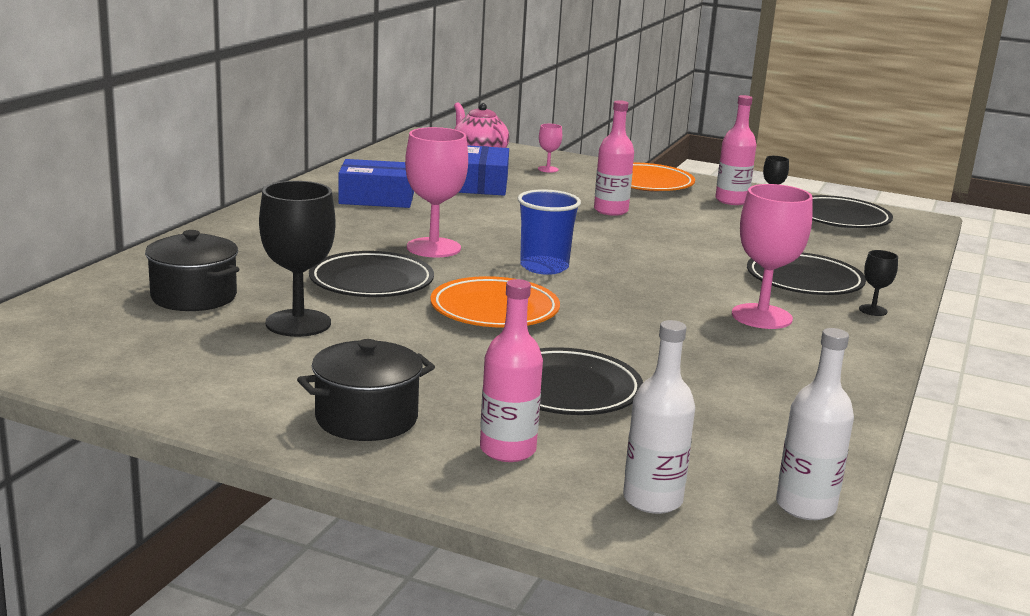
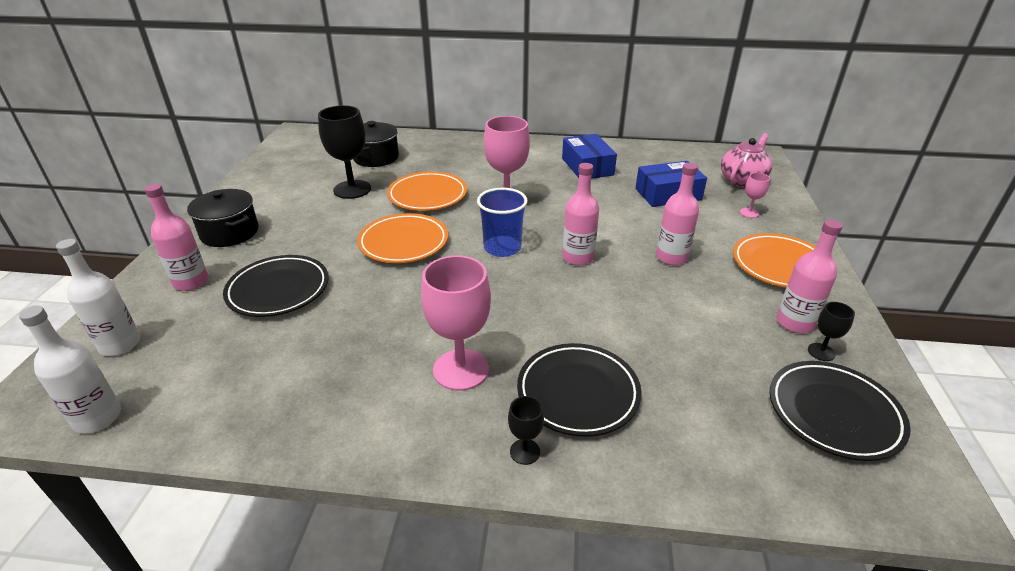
camera: 75 degrees right, 15 degrees up
black plate [309,251,434,297] -> orange plate [387,172,467,211]
none -> pink bottle [562,163,599,266]

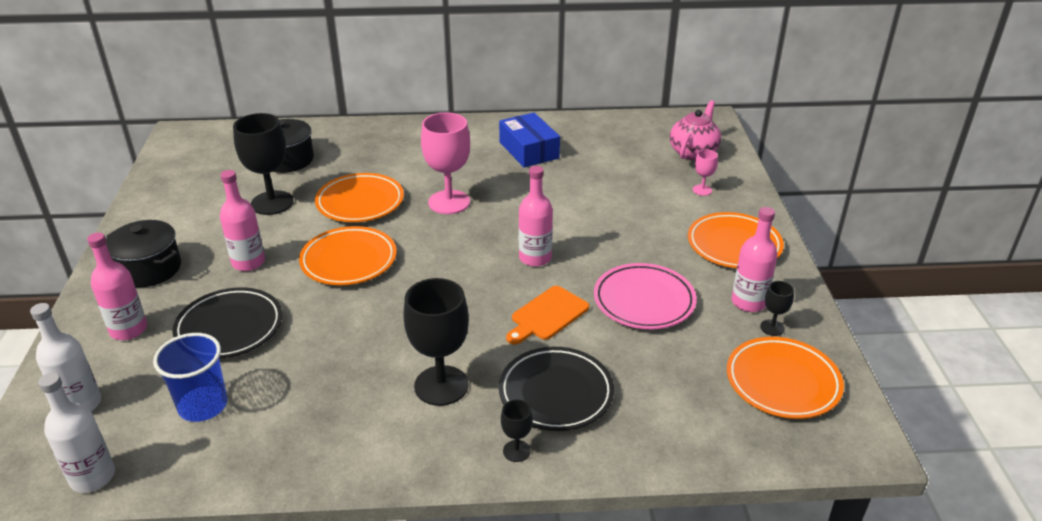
camera: 10 degrees left, 0 degrees up
pink goblet [421,256,491,391] -> black goblet [403,278,469,406]
blue cup [477,188,528,257] -> blue cup moved to [153,333,228,422]
blue box [635,161,707,207] -> none
pink bottle [656,163,699,265] -> pink bottle moved to [220,170,265,271]
black plate [770,361,911,461] -> orange plate [727,337,844,419]
none -> orange cutting board [506,286,589,345]
none -> pink plate [594,263,697,329]

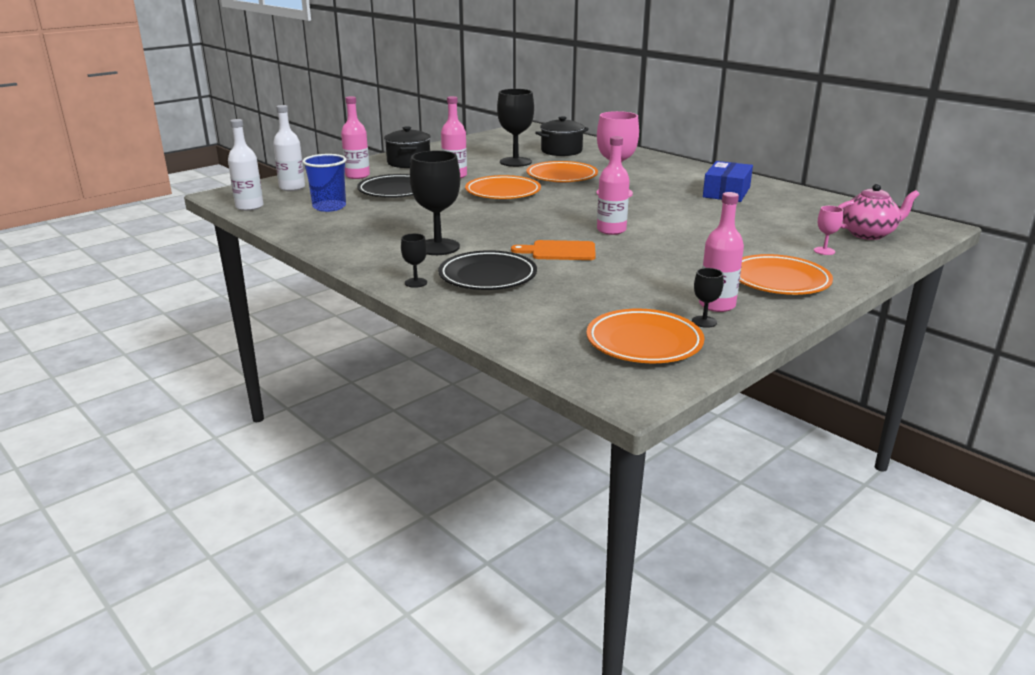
camera: 50 degrees right, 10 degrees down
pink plate [594,263,697,329] -> none

